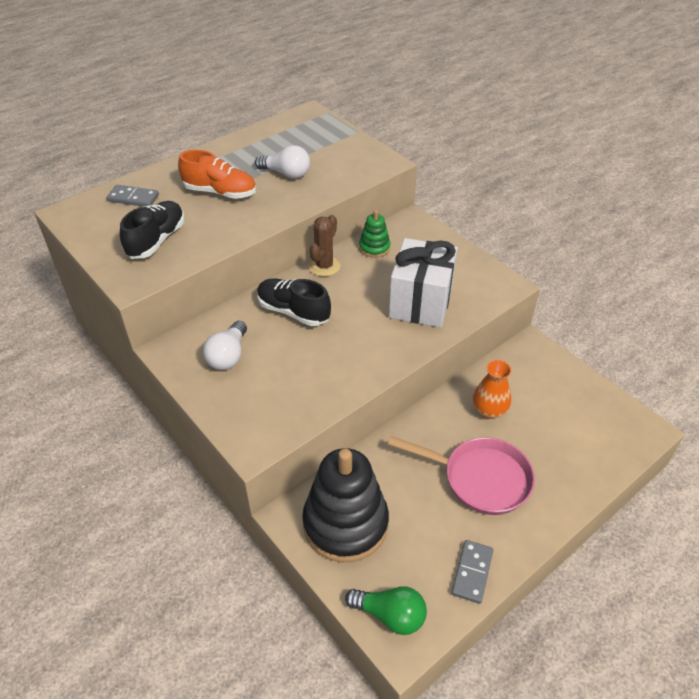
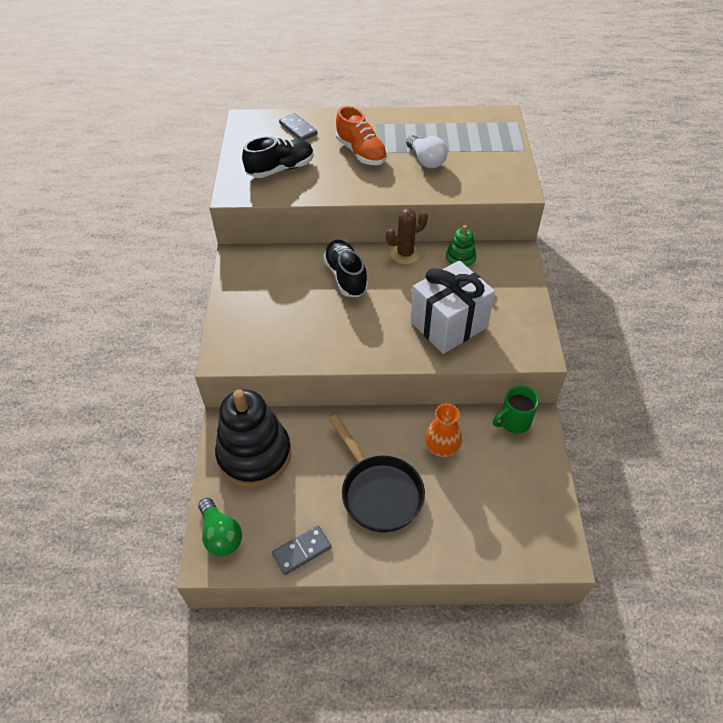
camera: 40 degrees right, 5 degrees up
white light bulb [203,321,247,370] -> none
pink pan [388,436,535,515] -> black pan [329,414,425,533]
none -> green mug [493,386,539,433]

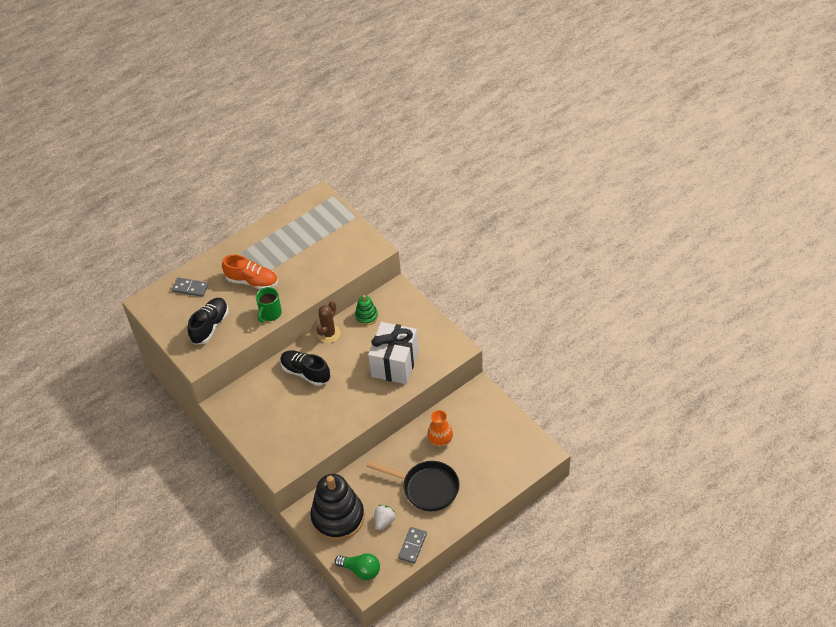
camera: 35 degrees left, 0 degrees up
white light bulb [406,135,448,168] -> none
green mug [493,386,539,433] -> green mug moved to [256,287,282,323]
none -> white strawberry [375,505,396,530]

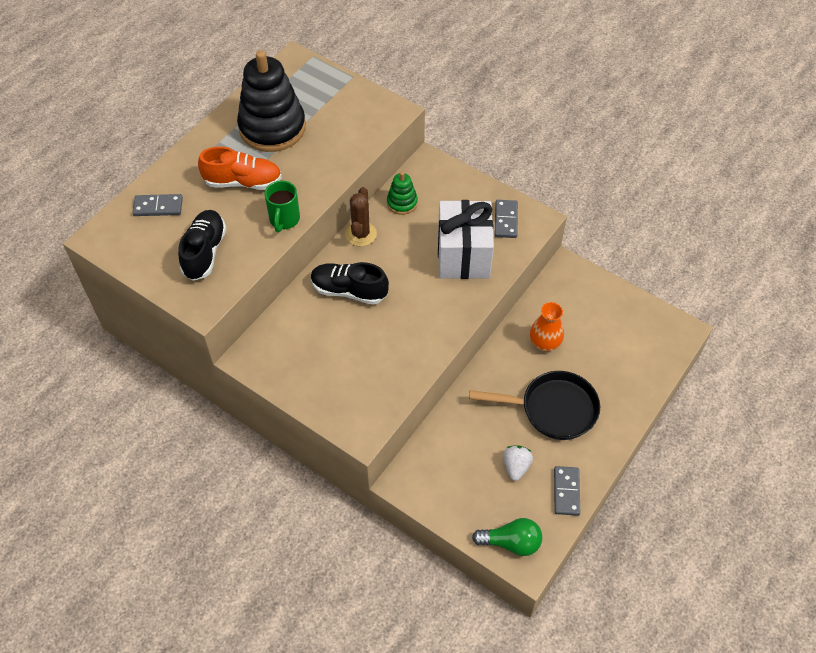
camera: 20 degrees left, 5 degrees up
black stacking toy [310,474,364,541] -> black stacking toy moved to [237,50,306,152]
none -> grey domino [495,200,518,238]

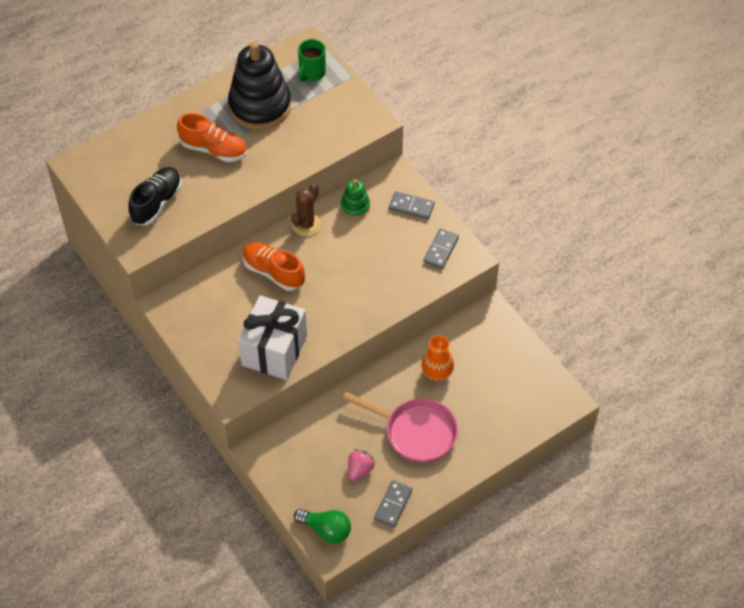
camera: 20 degrees right, 0 degrees up
grey domino [132,194,183,216] -> grey domino moved to [389,191,435,219]
green mug [264,181,300,232] -> green mug moved to [298,39,326,82]
black shoe [311,262,389,305] -> orange shoe [243,242,305,291]
white gift [438,200,494,279] -> white gift moved to [238,295,307,380]
black pan [469,371,600,440] -> pink pan [342,392,458,463]
white strawberry [503,445,533,481] -> pink strawberry [348,449,375,481]

